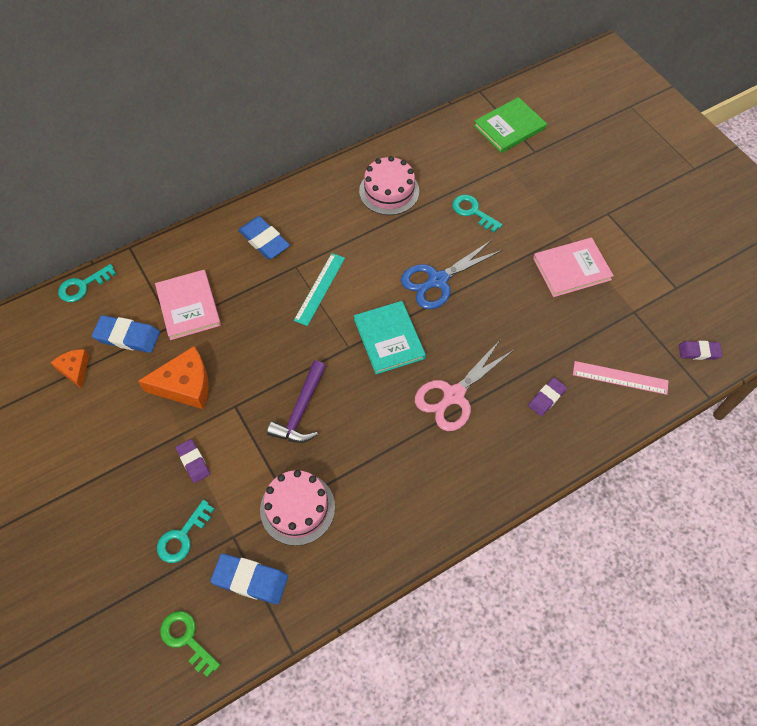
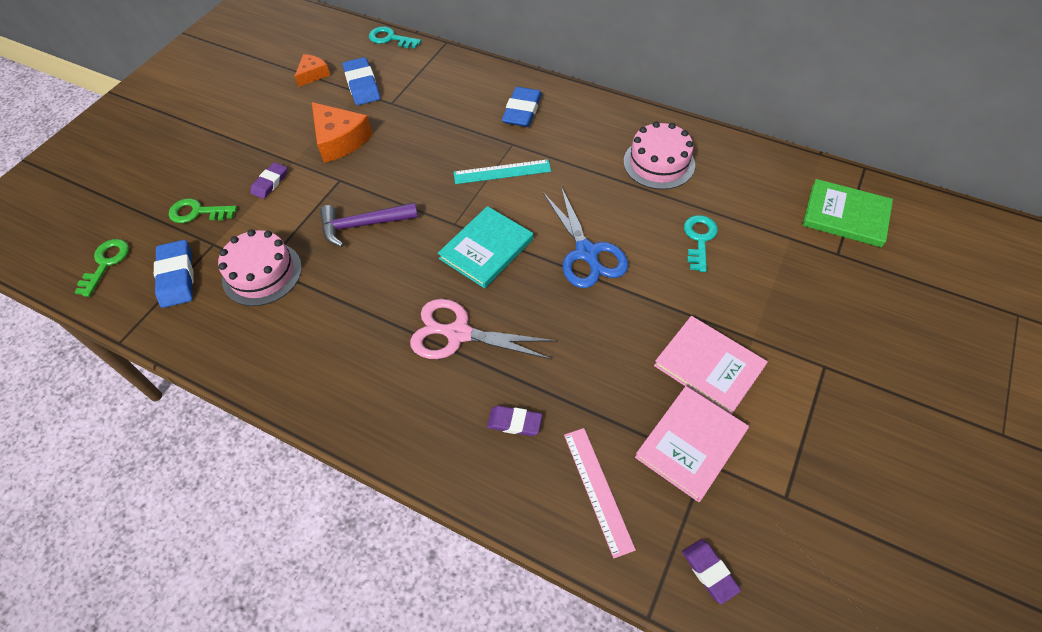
camera: 60 degrees right, 5 degrees down
pink book [155,270,221,340] -> pink book moved to [635,386,749,502]
turquoise key [157,500,214,563] -> green key [169,198,237,223]
blue scissors [401,240,502,309] -> blue scissors turned 135 degrees counterclockwise [543,186,628,288]

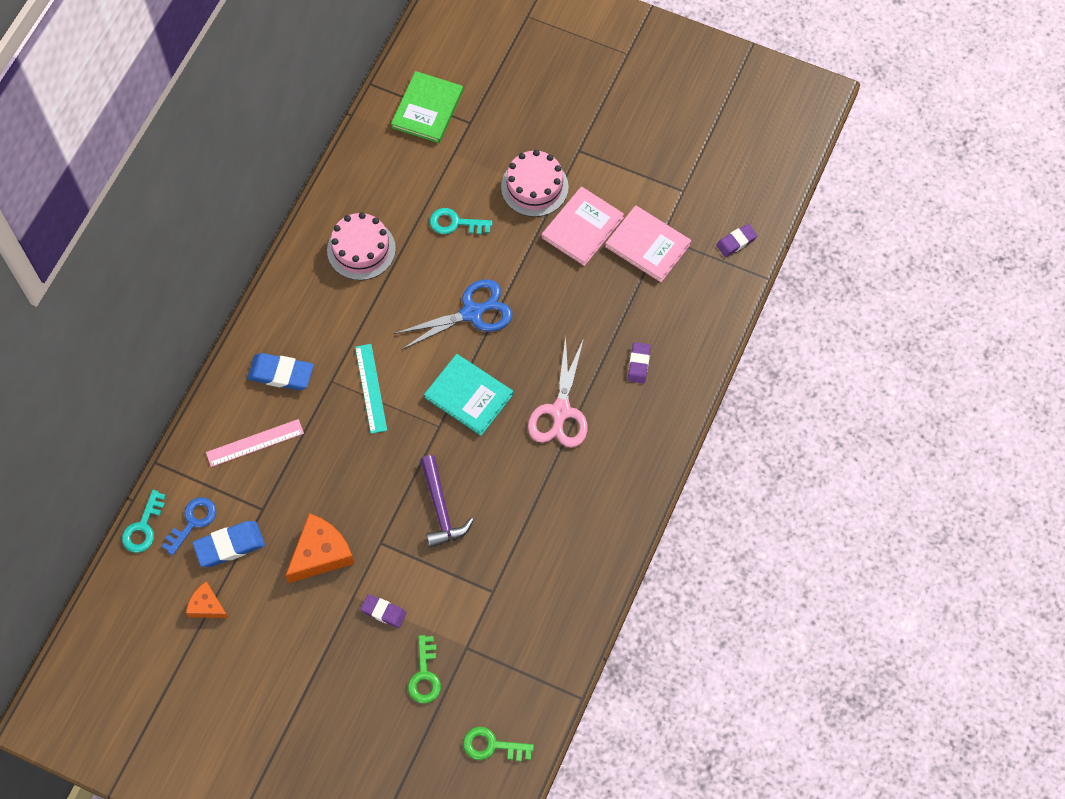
camera: 95 degrees left, 10 degrees up
blue eraser [154,240,194,308] -> none
pink cake [218,229,302,306] -> pink cake moved to [501,150,569,217]
pink ruler [564,428,636,558] -> pink ruler moved to [206,419,304,467]
none -> blue key [162,497,216,555]

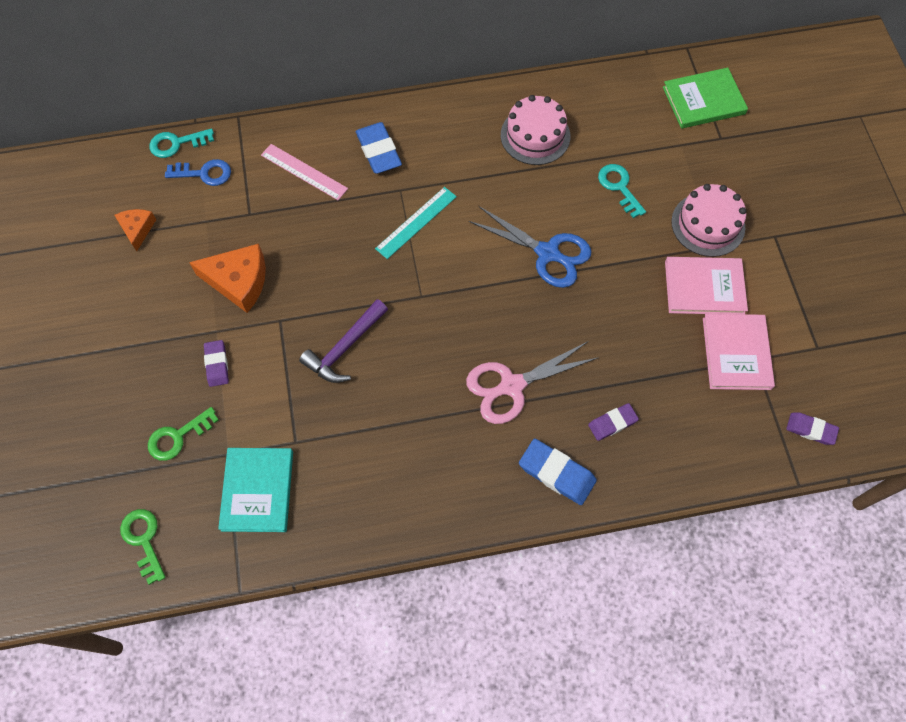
camera: 55 degrees right, 0 degrees up
blue eraser [192,521,265,567] -> blue eraser moved to [519,439,597,505]
turquoise book [424,354,513,436] -> turquoise book moved to [218,448,293,532]

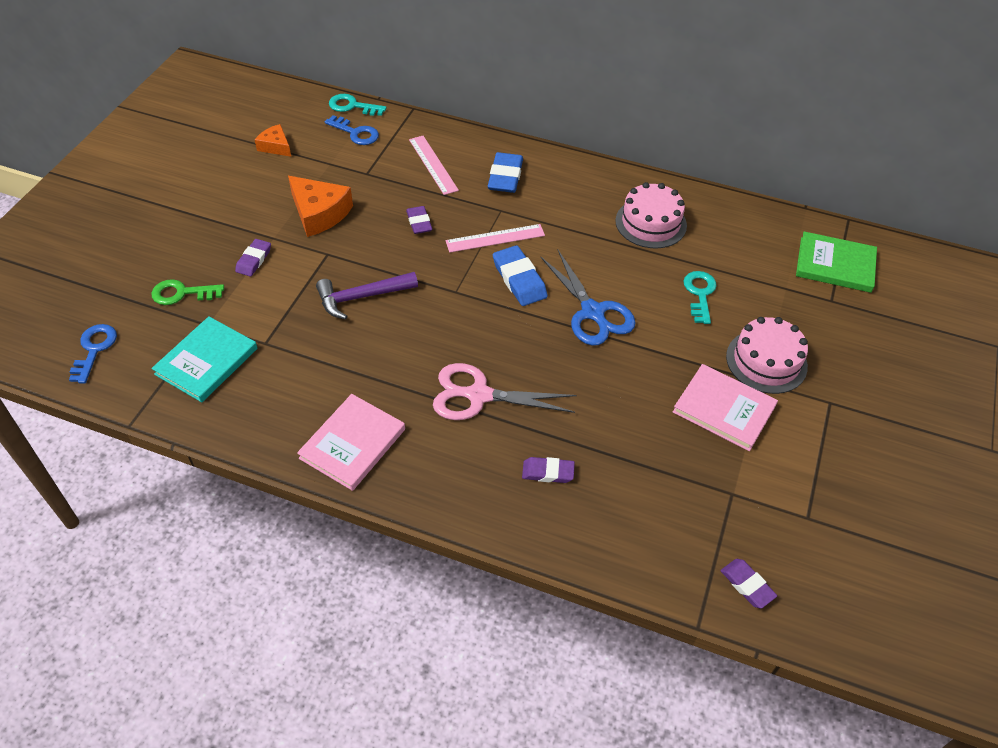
camera: 30 degrees right, 15 degrees down
orange cheese [115,209,156,251] -> orange cheese turned 75 degrees counterclockwise [255,124,291,157]
green key [120,509,166,585] -> blue key [69,324,117,384]
turquoise ruler [375,187,457,259] -> pink ruler [446,224,545,253]
blue eraser [519,439,597,505] -> blue eraser moved to [493,245,548,306]
pink book [703,314,775,390] -> pink book moved to [297,394,405,491]
none -> purple eraser [406,206,432,234]

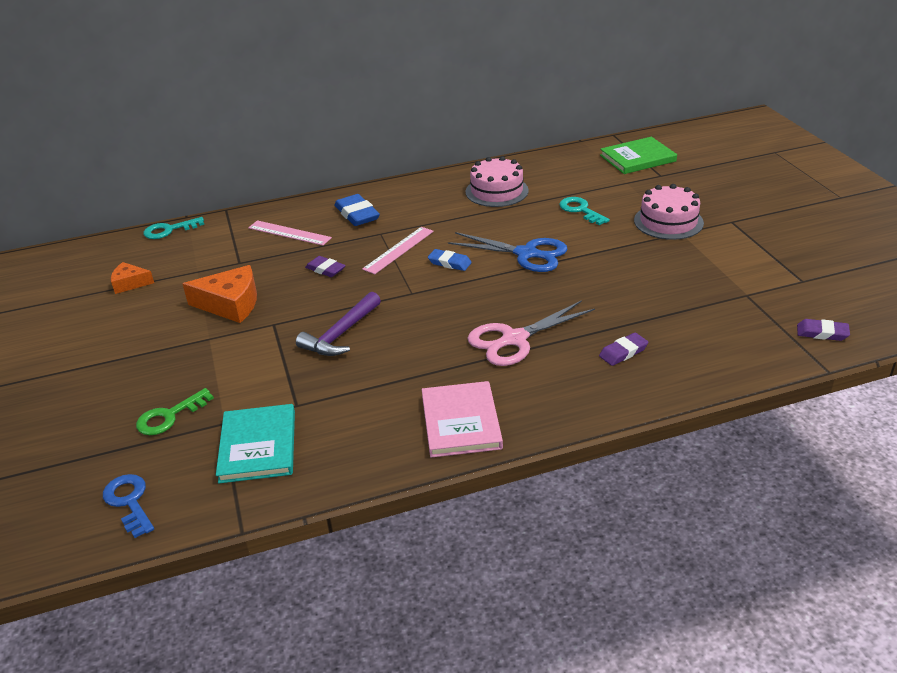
camera: 35 degrees left, 15 degrees down
purple eraser [235,239,271,277] -> none
blue key [325,115,379,145] -> none
blue eraser [493,245,548,306] -> blue eraser [428,249,472,271], size x0.64
pink book [673,364,778,451] -> none

